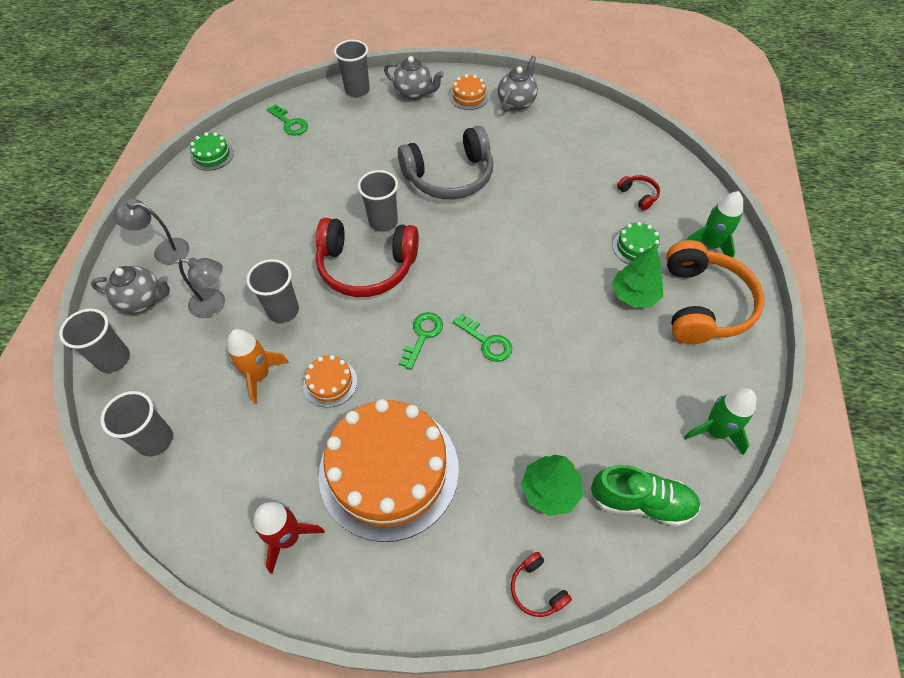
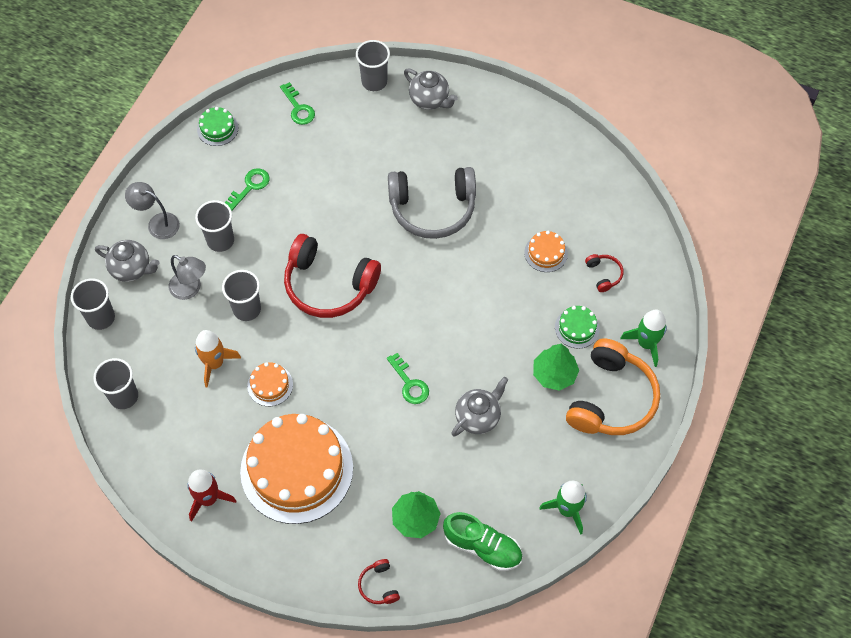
camera: 15 degrees right, 5 degrees up
grey cup [358,170,398,232] -> grey cup moved to [195,200,234,252]
green key [399,312,443,370] -> green key moved to [224,168,270,211]
orange cake [449,74,489,110] -> orange cake moved to [524,231,568,272]
grey teapot [498,56,538,112] -> grey teapot moved to [451,377,508,436]

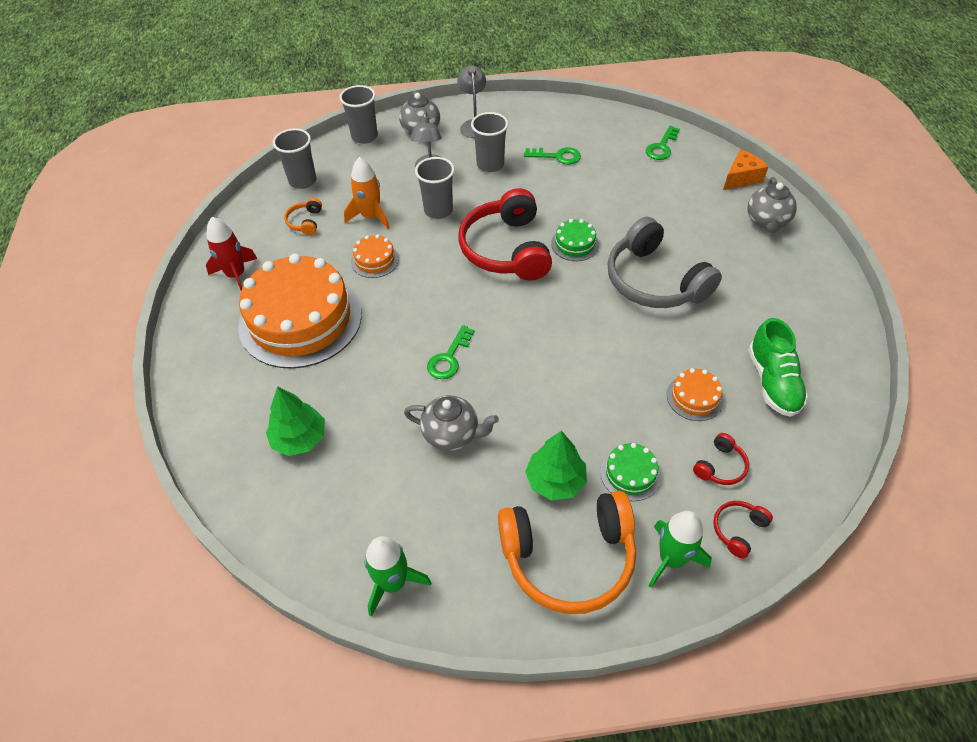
camera: 60 degrees right, 10 degrees down
green cake [197,107,238,146] -> green cake moved to [551,219,599,261]
grey cup [356,40,390,91] -> orange cheese [723,149,768,190]
red headphones [358,559,400,604] -> red headphones moved to [713,501,773,559]
green shoe [443,512,522,571] -> green shoe moved to [748,318,808,417]
none -> orange headphones [284,198,322,235]

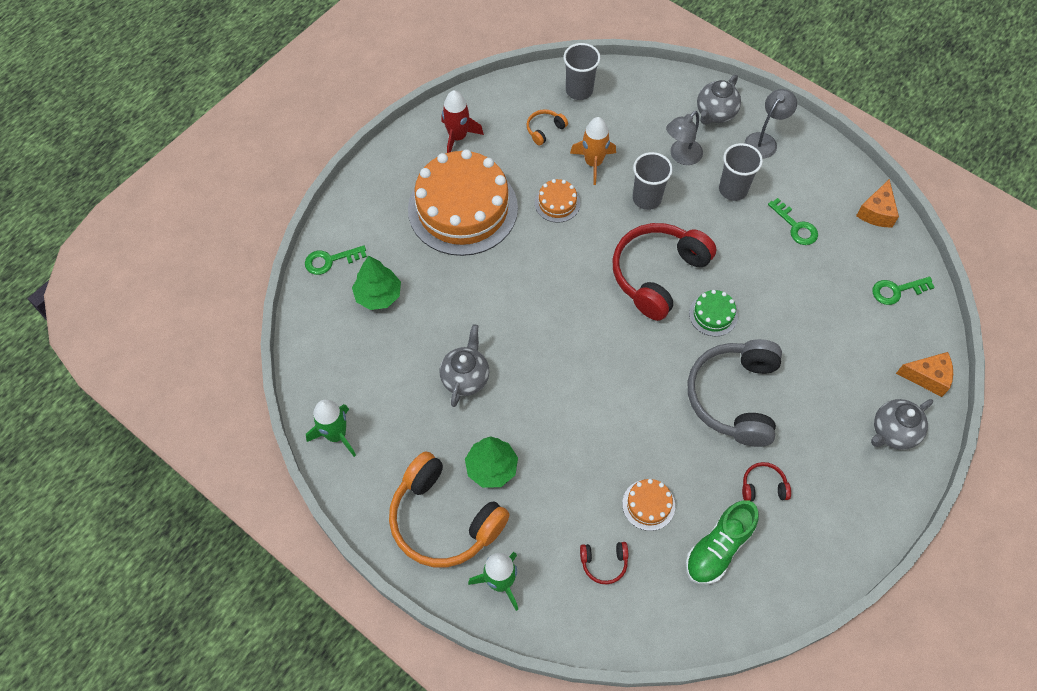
camera: 45 degrees right, 10 degrees up
grey cup [340,85,378,144] -> none
grey teapot [404,395,499,451] -> grey teapot turned 135 degrees counterclockwise [440,324,489,407]
green key [427,325,475,379] -> green key moved to [305,245,367,275]
green cake [600,443,661,501] -> none
red headphones [713,501,773,559] -> red headphones moved to [742,462,791,502]
none -> orange cheese [856,179,899,227]

